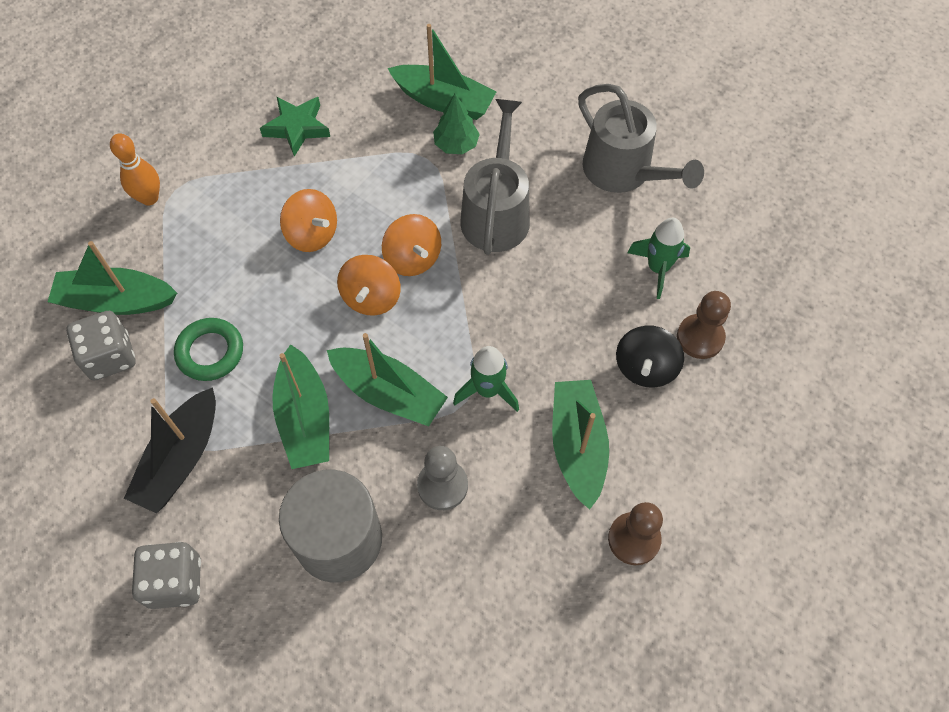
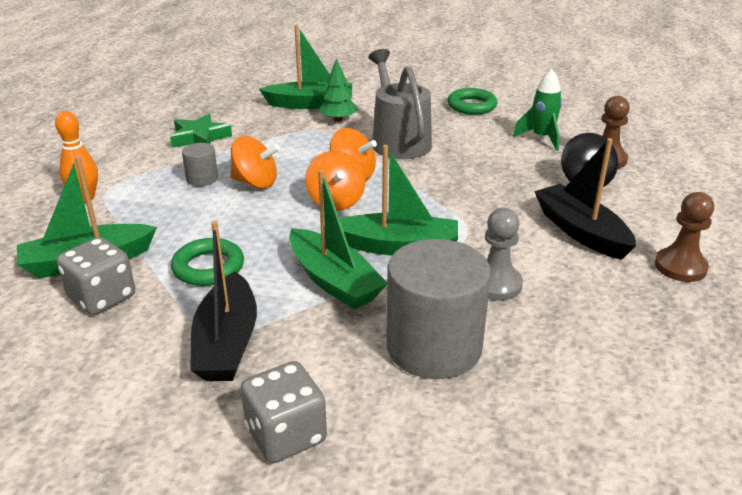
camera: 25 degrees left, 30 degrees down
green rocket [453,346,519,412] -> none
green boat [552,380,609,510] -> black boat [534,138,636,260]
grey watering can [578,84,704,193] -> green ring [447,88,497,115]
none -> grey cylinder [182,143,218,186]

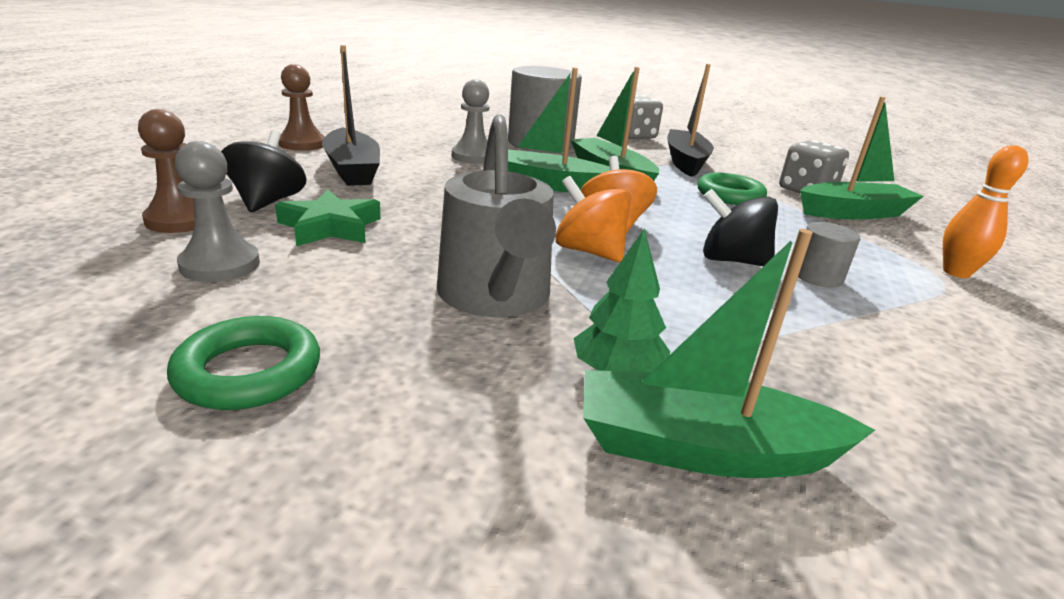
camera: 175 degrees left, 5 degrees down
green star [170,114,232,147] -> green star moved to [275,190,381,246]
orange spinning top [230,136,280,189] -> black spinning top [703,189,778,266]
green rocket [513,69,562,151] -> grey pawn [175,141,260,282]

